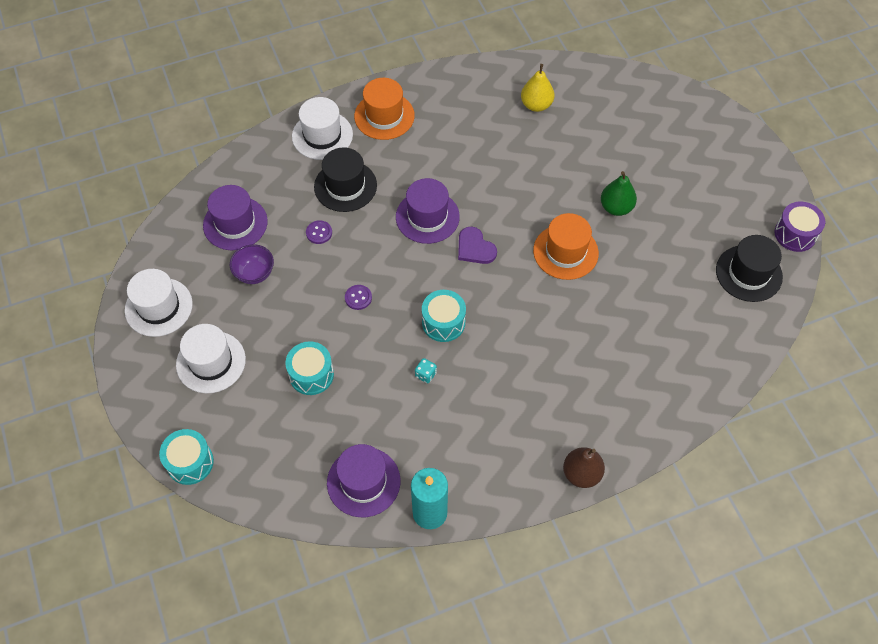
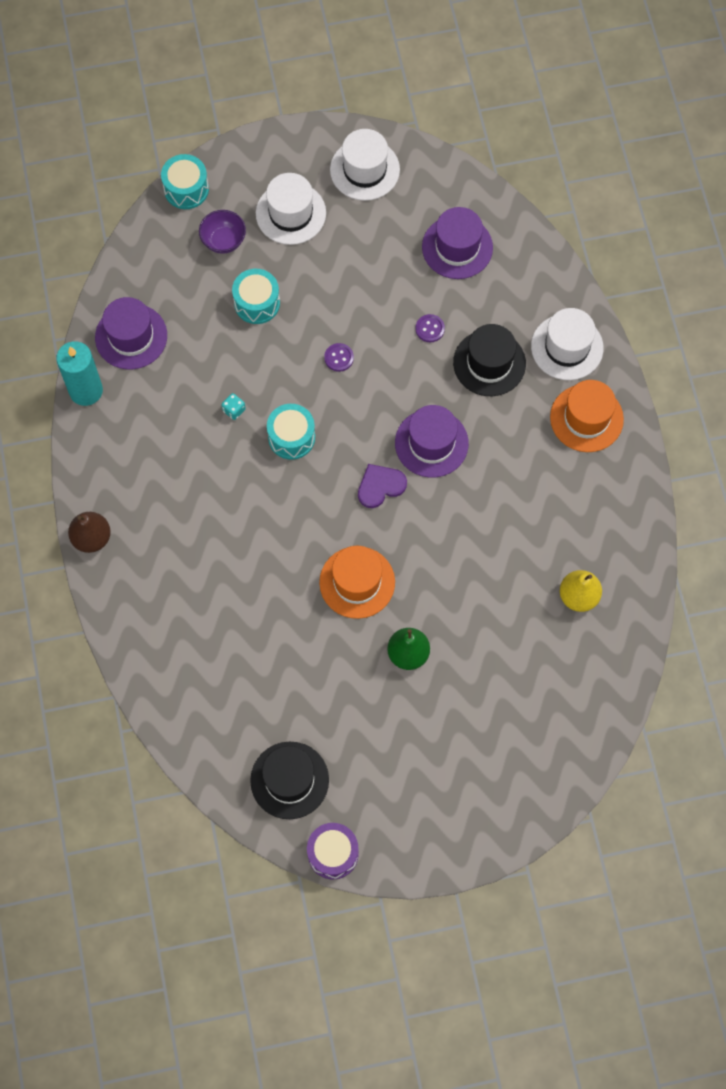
camera: 100 degrees right, 10 degrees up
purple bowl [230,244,274,284] -> purple bowl moved to [199,210,246,254]

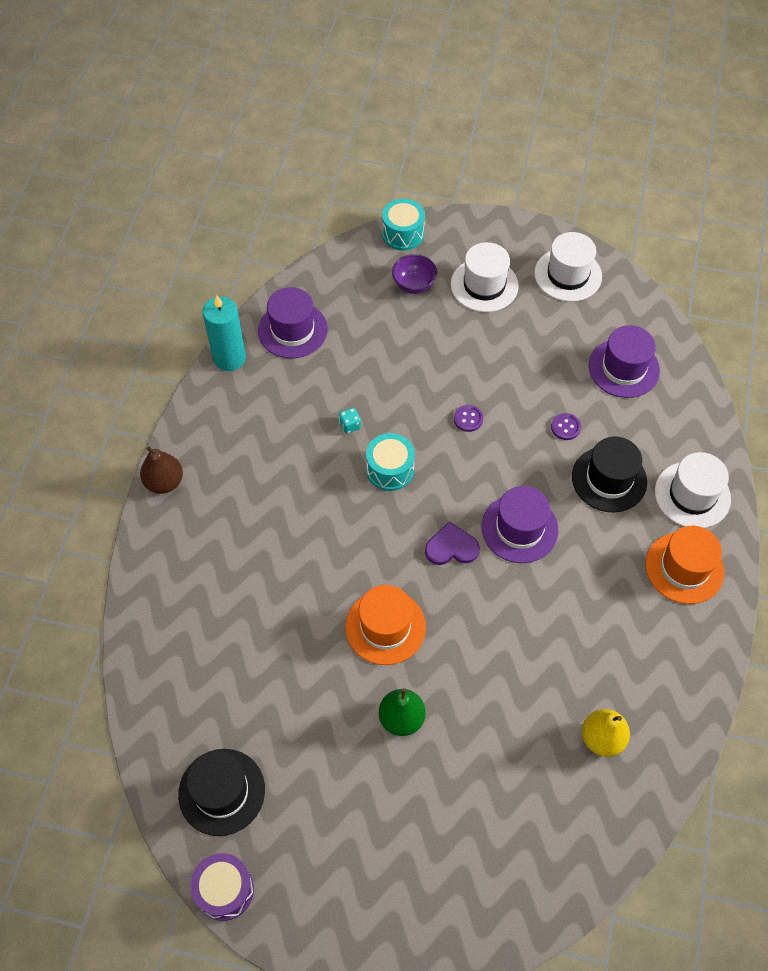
camera: 25 degrees right, 10 degrees down
turquoise drum [232,269,280,324] -> none

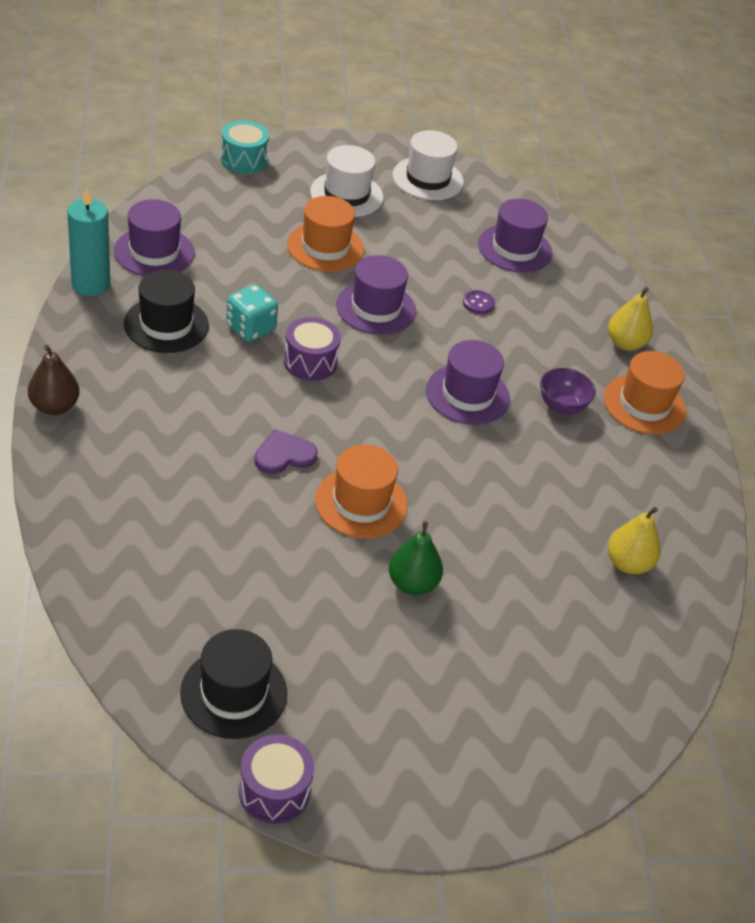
camera: 25 degrees left, 15 degrees down
turquoise dice [339,408,361,434] -> turquoise dice [226,285,278,342], size x1.90
turquoise drum [366,433,415,491] -> purple drum [284,317,341,381]
purple bowl [392,254,437,294] -> purple bowl moved to [540,368,596,414]
purple heart [425,521,480,565] -> purple heart moved to [254,429,318,474]
purple button [454,405,483,432] -> purple hat [336,255,416,335]
black hat [572,436,647,512] -> black hat moved to [124,270,209,353]
white hat [655,452,731,528] -> yellow pear [608,287,653,351]
none -> orange hat [287,196,364,272]

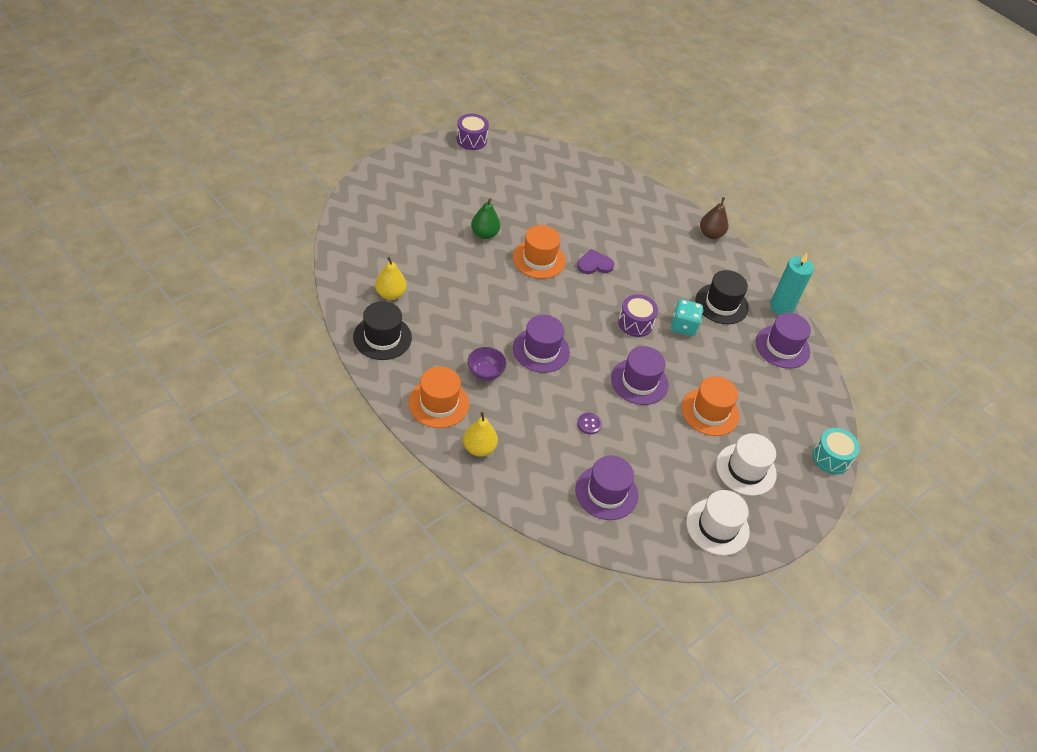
camera: 145 degrees right, 5 degrees up
black hat [180,629,287,739] -> black hat moved to [353,301,412,360]
purple heart [254,429,318,474] -> purple heart turned 135 degrees counterclockwise [577,249,614,274]

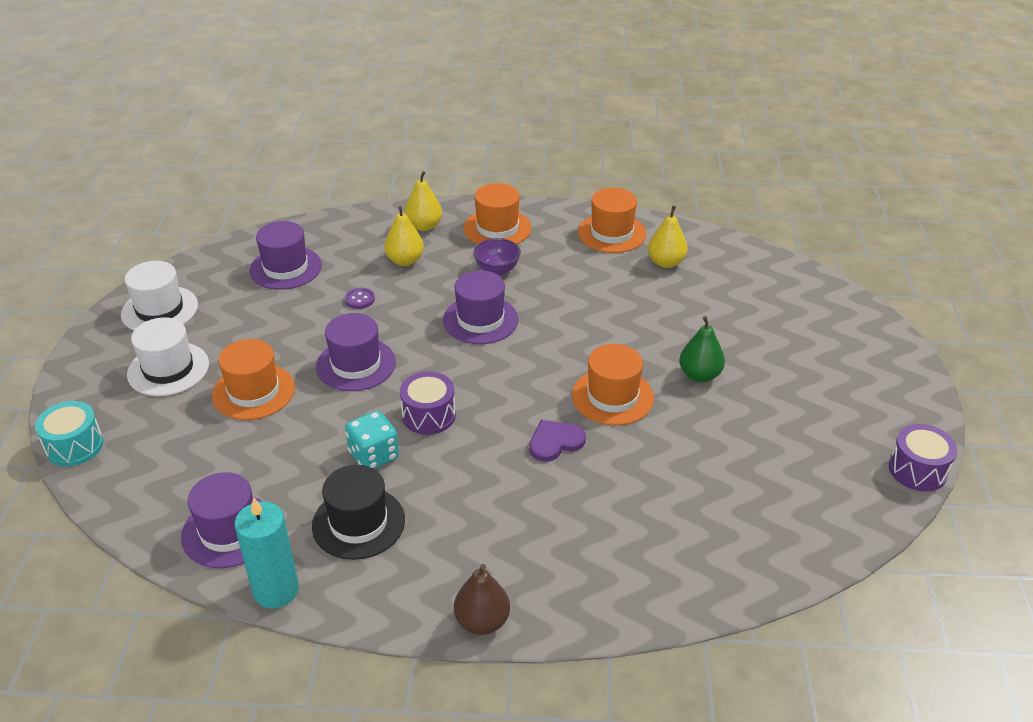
camera: 140 degrees right, 10 degrees down
black hat [353,301,412,360] -> orange hat [578,188,646,253]
purple heart [577,249,614,274] -> purple heart turned 150 degrees counterclockwise [529,420,586,462]
none -> yellow pear [384,206,424,266]

